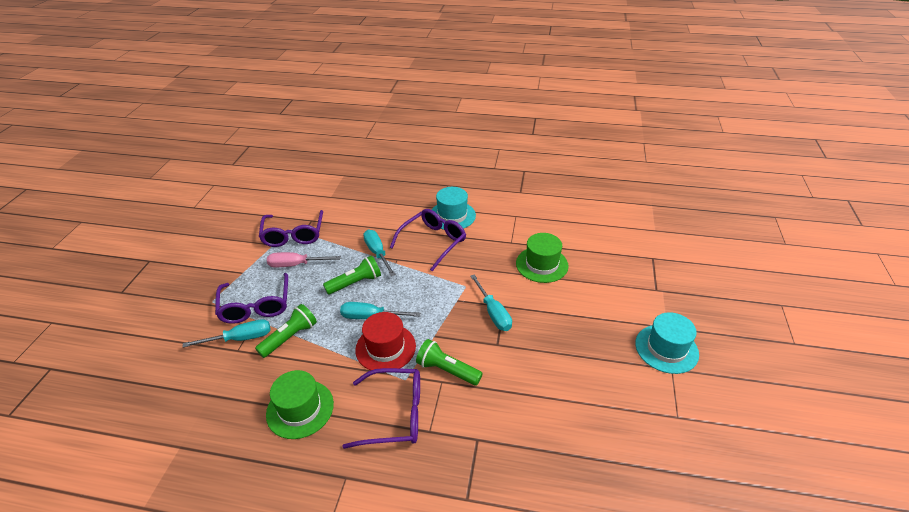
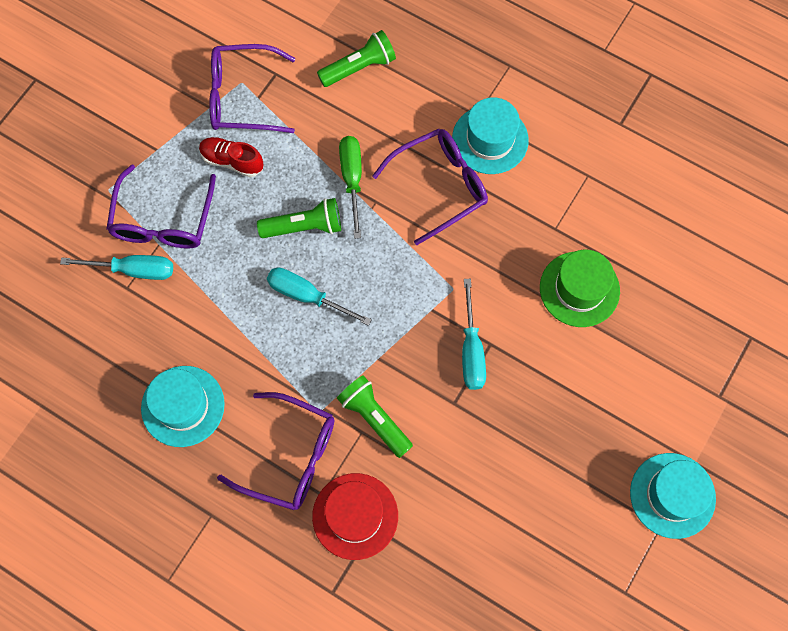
camera: 20 degrees right, 30 degrees up
green flashlight [255,304,317,358] -> green flashlight moved to [317,30,396,87]
purple glasses [259,210,323,247] -> purple glasses turned 75 degrees clockwise [209,44,295,133]
green hat [266,370,334,439] -> turquoise hat [141,366,225,447]
pink screwdriver [267,252,341,267] -> red shoe [199,137,263,177]
red hat [355,312,416,370] -> red hat moved to [312,473,398,560]
turquoise screwdriver [363,230,396,276] -> green screwdriver [339,136,362,239]

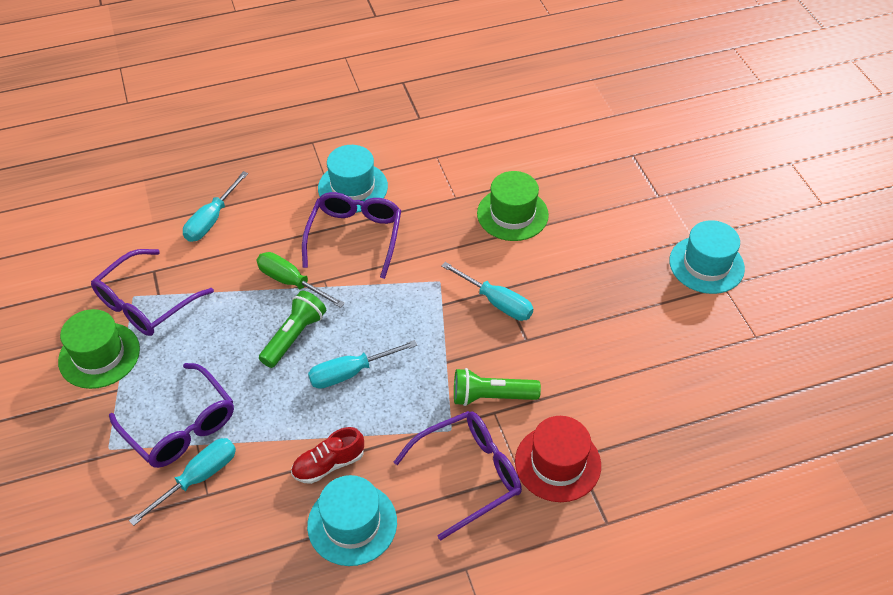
camera: 50 degrees left, 20 degrees down
red shoe [199,137,263,177] -> red shoe moved to [291,427,364,484]
green flashlight [317,30,396,87] -> turquoise screwdriver [183,171,248,242]
none -> green hat [58,309,140,389]

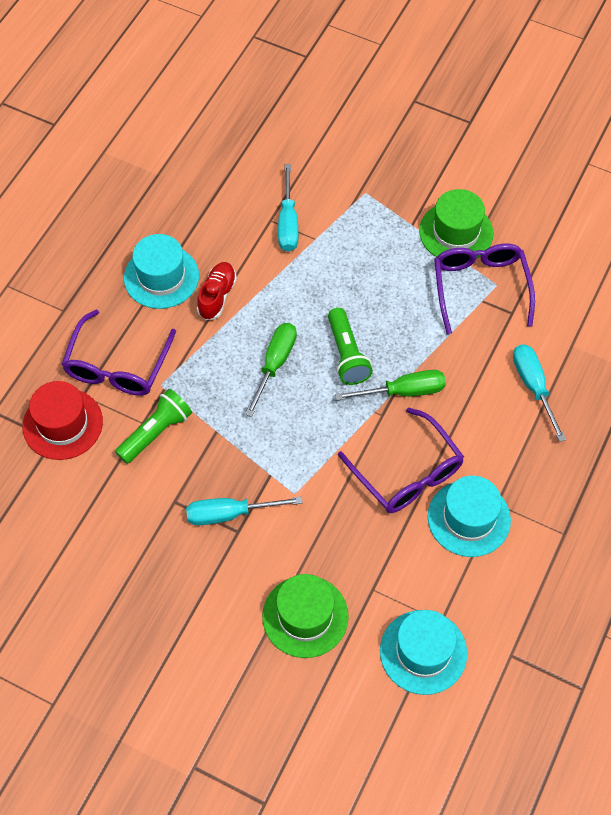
camera: 135 degrees right, 10 degrees up
purple glasses [109,363,234,468] -> none
turquoise screwdriver [308,340,418,389] -> green screwdriver [245,323,297,417]
turquoise hat [669,220,745,294] -> turquoise hat moved to [380,610,467,695]

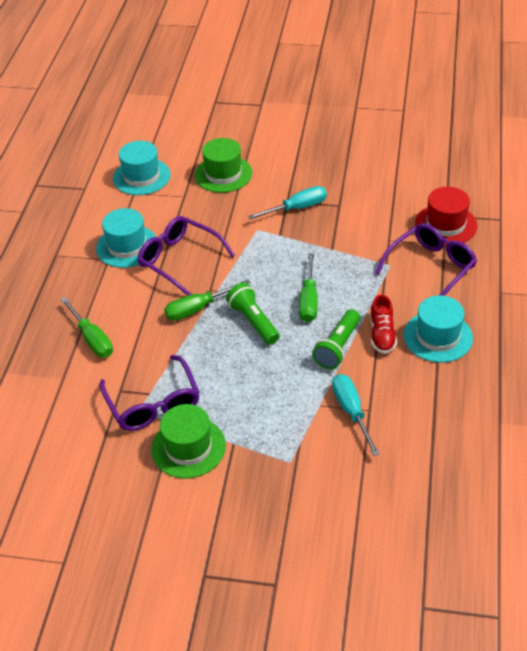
camera: 165 degrees right, 15 degrees down
purple glasses [62,310,176,396] -> purple glasses turned 45 degrees clockwise [376,223,477,296]
green flashlight [115,389,192,464] -> green flashlight moved to [312,309,360,369]
turquoise screwdriver [513,344,566,442] -> green screwdriver [60,297,113,357]

